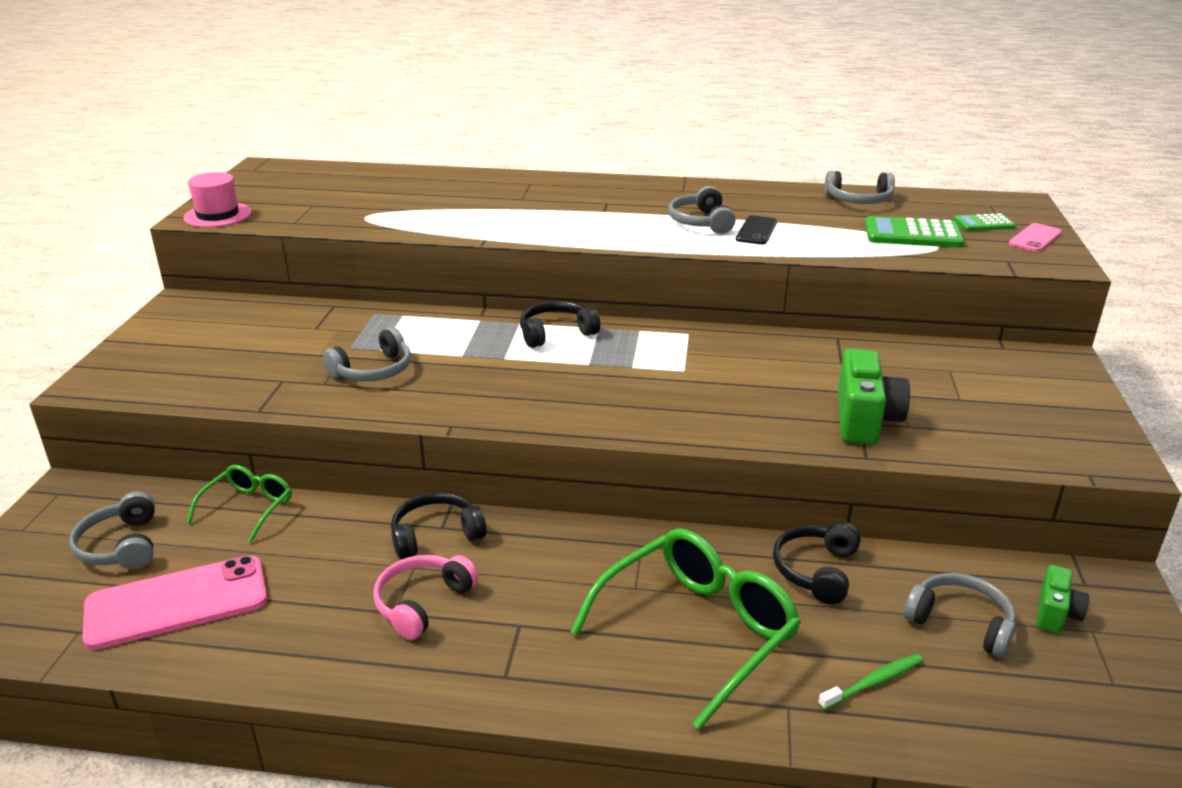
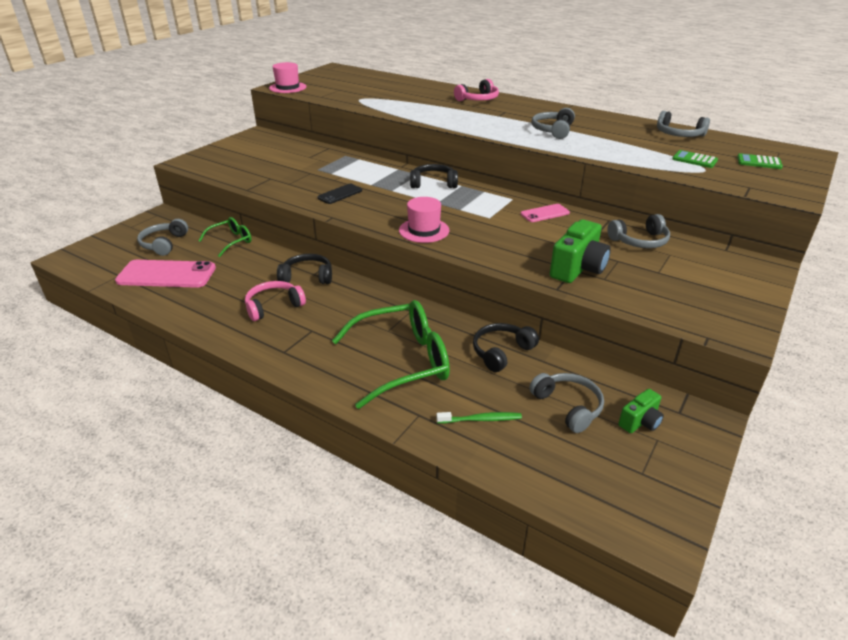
camera: 25 degrees right, 5 degrees up
grey headphones [323,327,411,381] -> grey headphones moved to [607,214,670,248]
black phone [736,215,777,245] -> black phone moved to [317,184,362,204]
green calculator [865,216,964,248] -> green calculator [672,150,718,168], size x0.59
pink phone [1009,223,1062,252] -> pink phone moved to [521,204,570,222]
none -> pink hat [399,197,449,243]
none -> pink headphones [454,79,499,101]

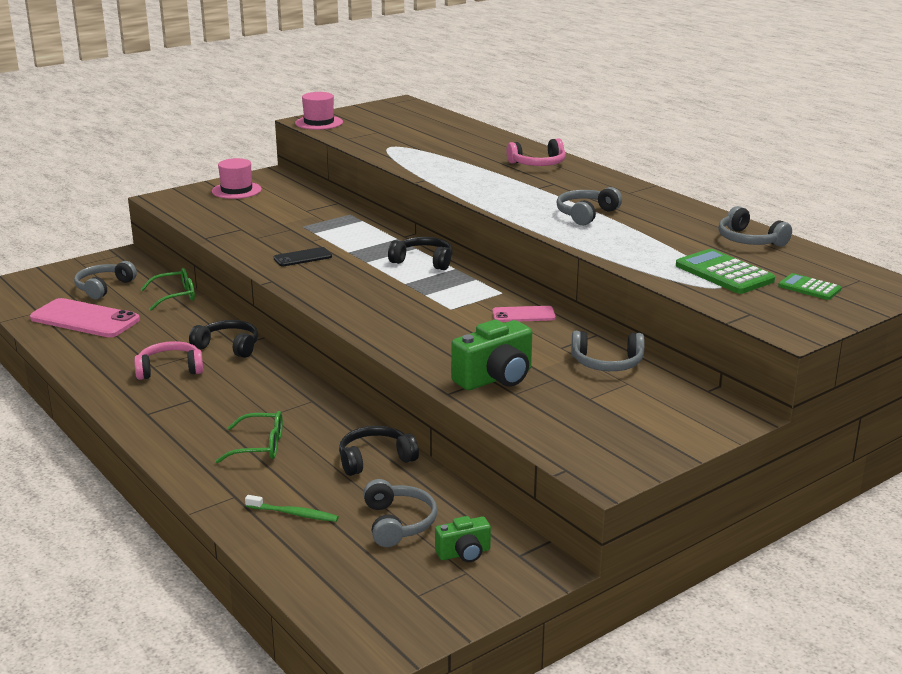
camera: 20 degrees right, 10 degrees down
green glasses [332,300,450,409] -> green glasses [215,411,283,463], size x0.54
pink hat [399,197,449,243] -> pink hat moved to [212,158,262,199]
green calculator [672,150,718,168] -> green calculator [676,249,775,294], size x1.68

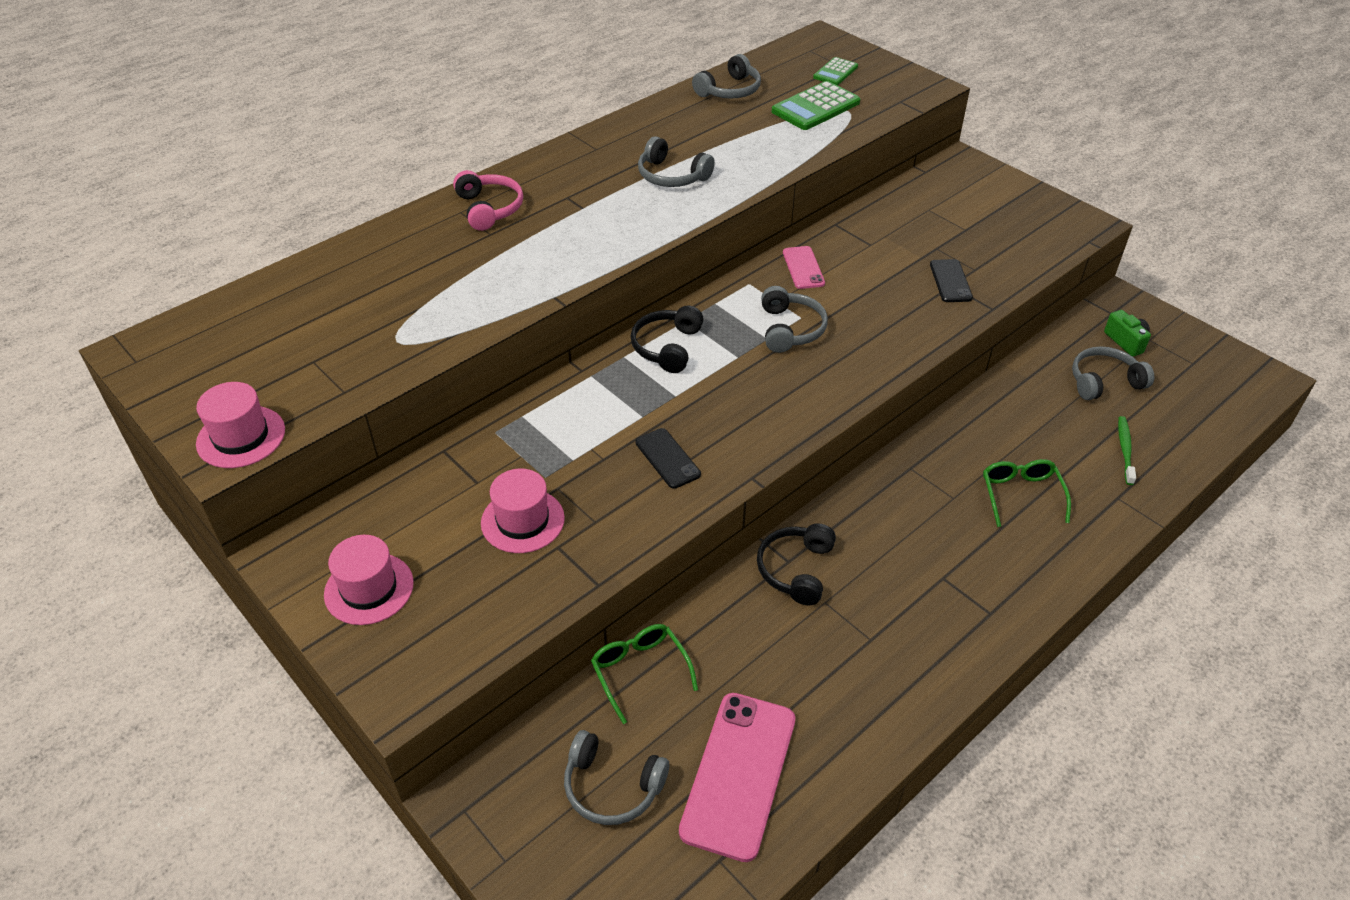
camera: 95 degrees left, 20 degrees up
pink headphones [134,341,203,380] -> none
black headphones [339,426,419,476] -> none
green camera [451,320,532,390] -> black phone [930,259,973,302]
grey headphones [571,331,644,371] -> grey headphones moved to [761,286,828,353]
none -> pink hat [481,469,565,553]

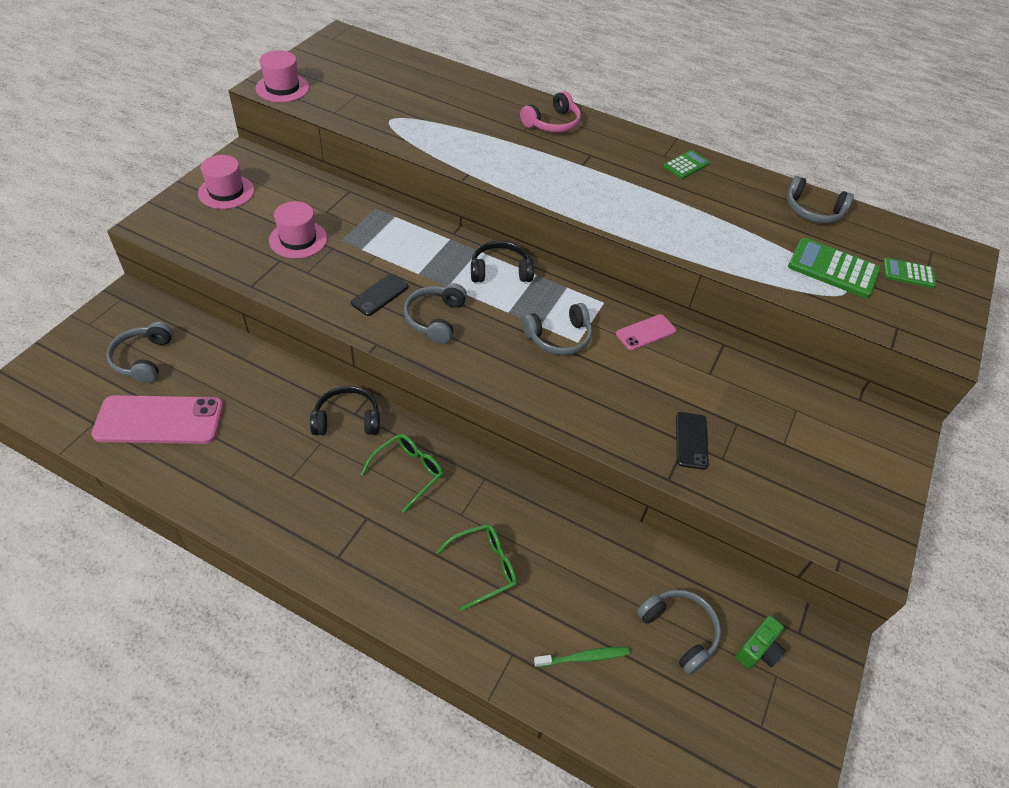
camera: 65 degrees right, 5 degrees up
green glasses [591,624,698,724] -> green glasses moved to [361,434,443,513]
grey headphones [638,136,715,187] -> grey headphones moved to [404,283,467,344]
black phone [930,259,973,302] -> black phone turned 60 degrees counterclockwise [676,412,709,470]
none -> green calculator [663,150,710,179]

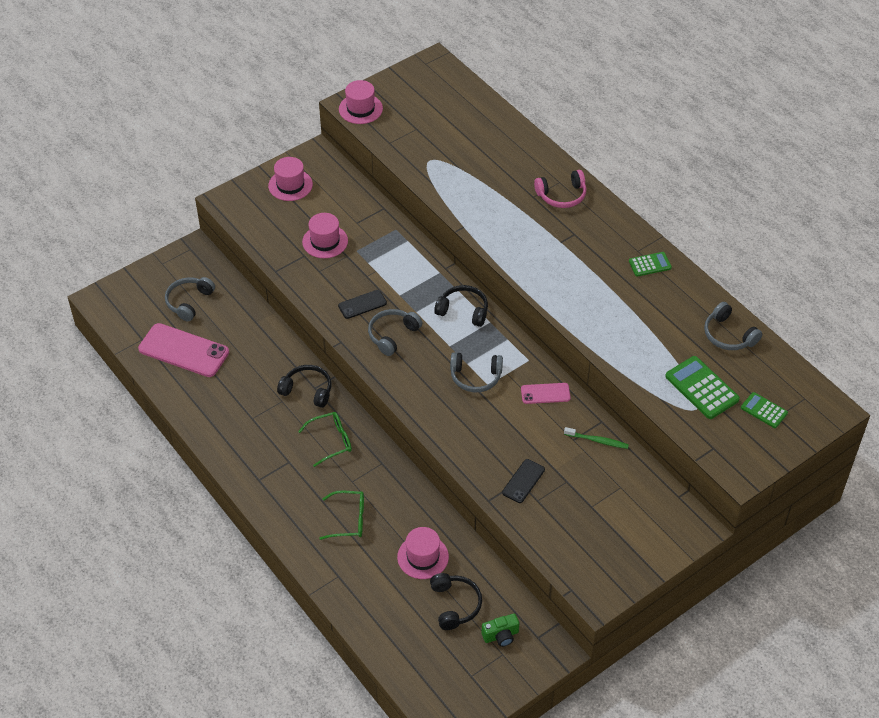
camera: 30 degrees right, 0 degrees up
green toothbrush [534,647,630,667] -> green toothbrush moved to [564,427,629,449]
grey headphones [637,590,721,675] -> black headphones [430,573,482,630]
none -> pink hat [397,527,449,579]

